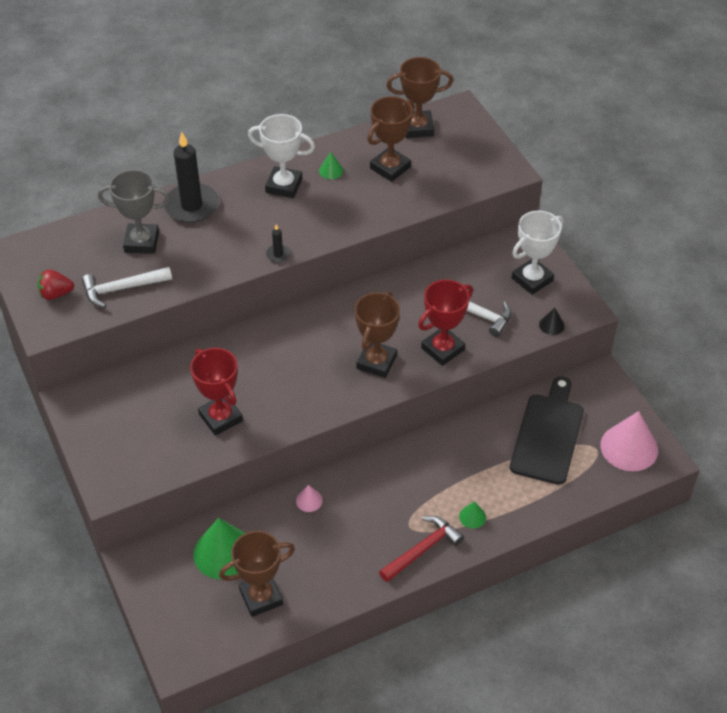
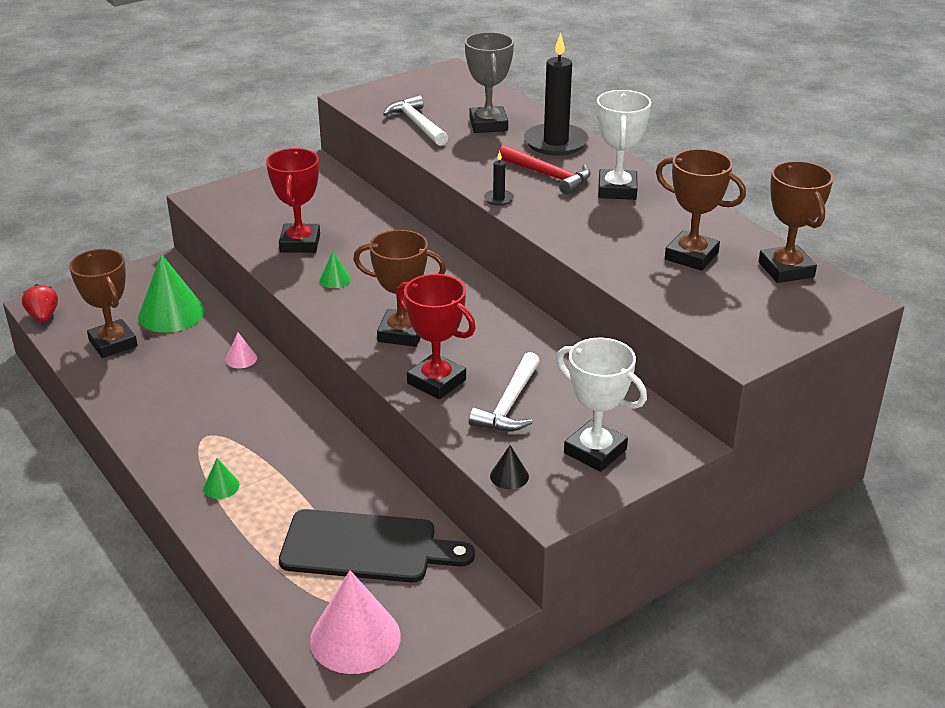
camera: 80 degrees right, 15 degrees down
red strawberry [37,269,74,300] -> red strawberry moved to [22,284,58,322]
red trophy [190,348,243,436] -> red trophy turned 45 degrees counterclockwise [266,148,320,253]
green cone [319,152,343,179] -> green cone moved to [319,252,351,288]
red hammer [379,516,464,582] -> red hammer moved to [499,145,591,194]

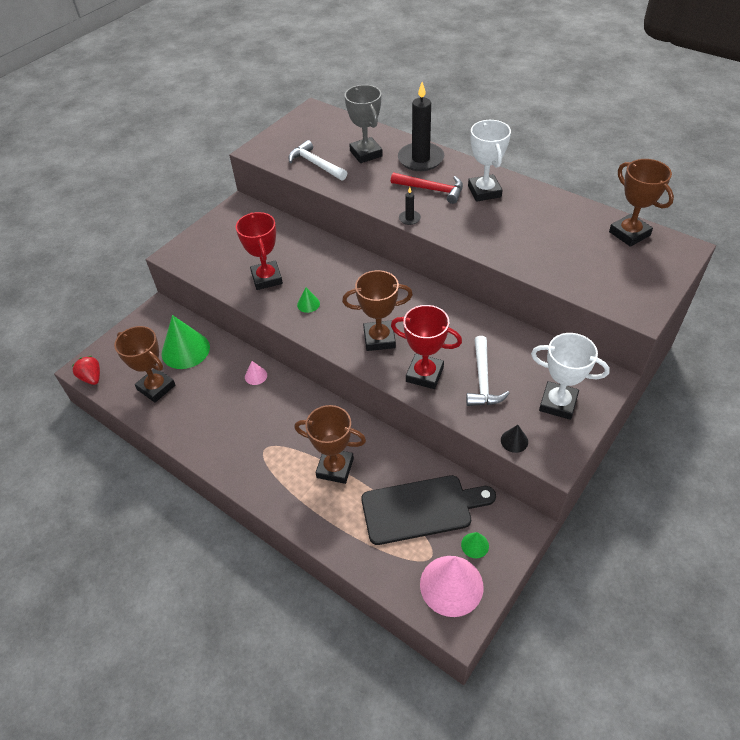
camera: 15 degrees left, 15 degrees up
green cone [203,458,240,499] -> green cone moved to [461,532,489,558]
brown trophy [656,149,746,271] -> brown trophy moved to [295,405,366,484]

